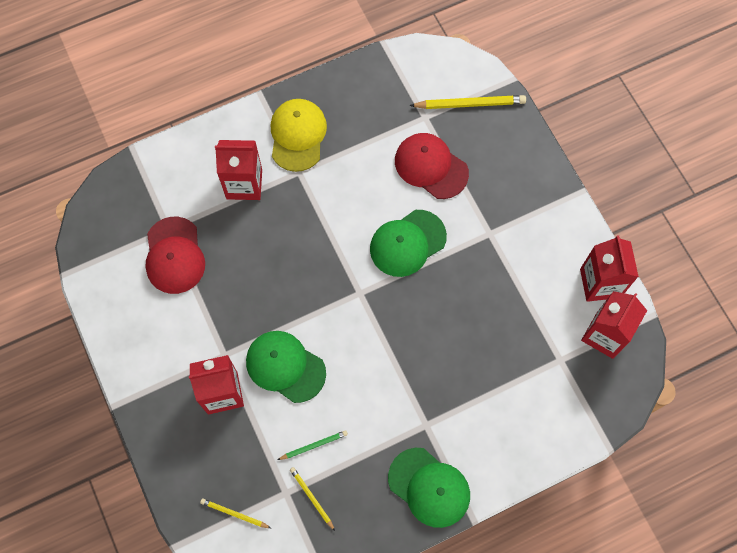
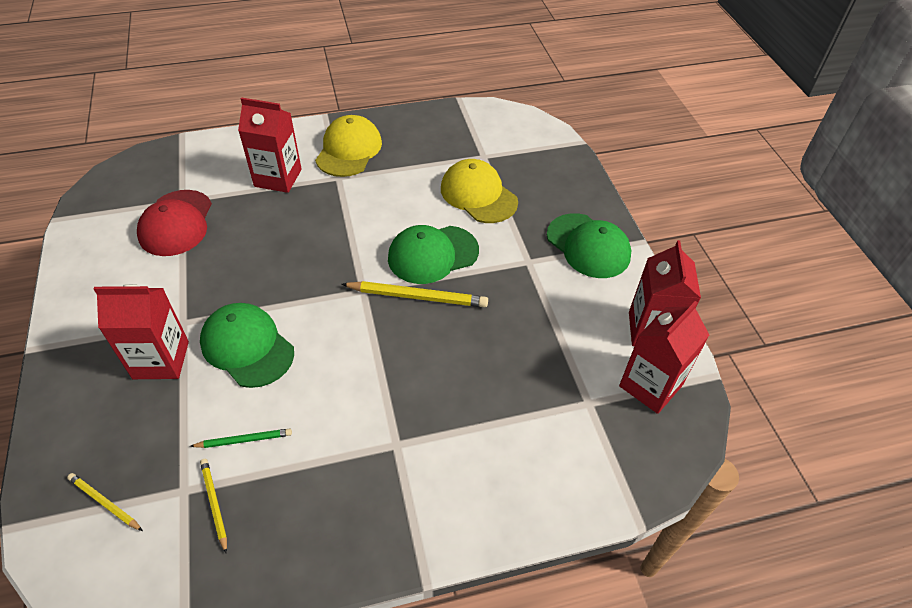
camera: 10 degrees right, 20 degrees down
green cap [388,448,470,528] -> green cap moved to [547,213,631,278]
red cap [395,133,469,199] -> yellow cap [441,159,518,223]
yellow pencil [409,95,526,109] -> yellow pencil moved to [341,281,488,307]

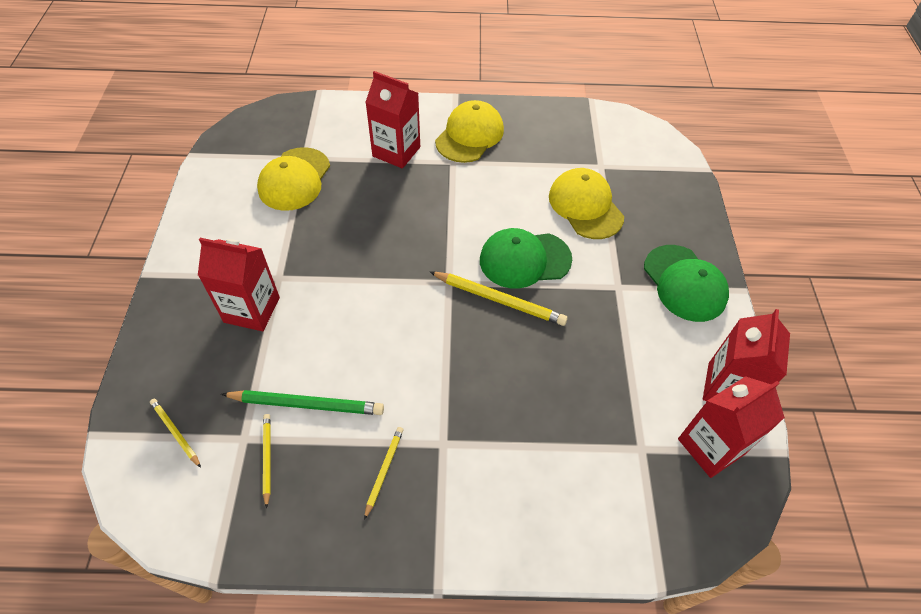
camera: 15 degrees right, 5 degrees up
red cap [137,190,212,256] -> yellow cap [257,147,330,211]
green pencil [190,428,292,448] -> green pencil [221,390,384,415], size x1.76
green cap [200,303,294,388] -> none
none -> yellow pencil [364,427,404,520]

